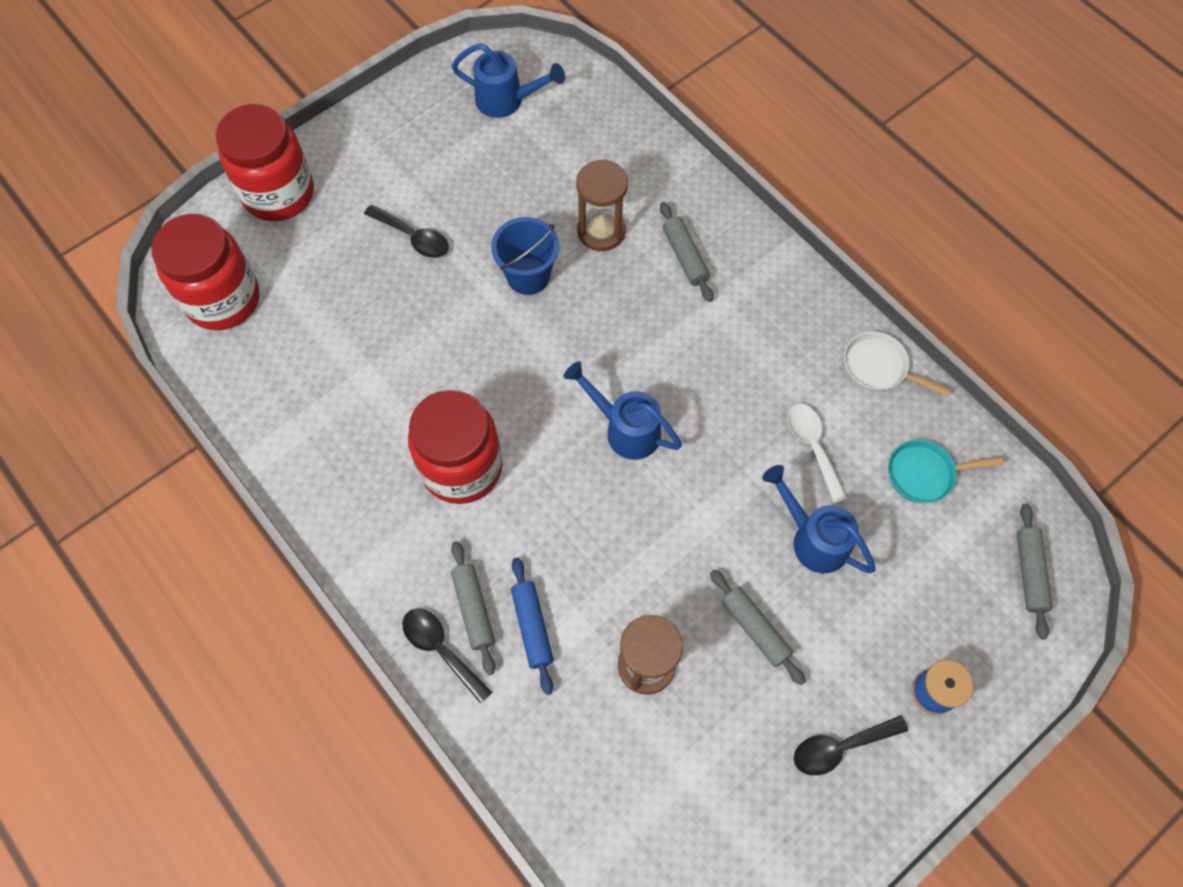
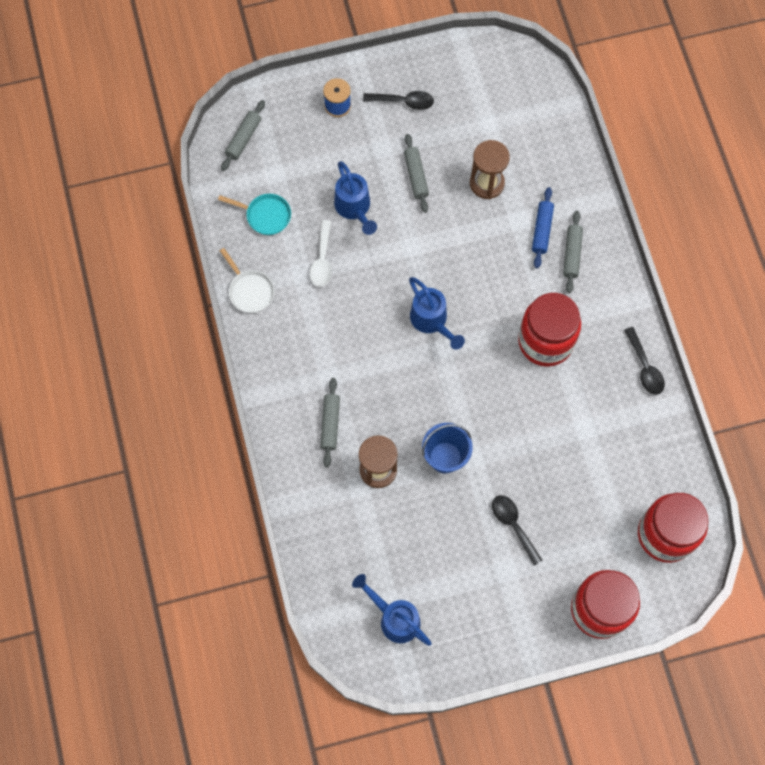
camera: 155 degrees left, 5 degrees up
black spoon [402,609,492,704] -> black spoon moved to [624,327,665,395]

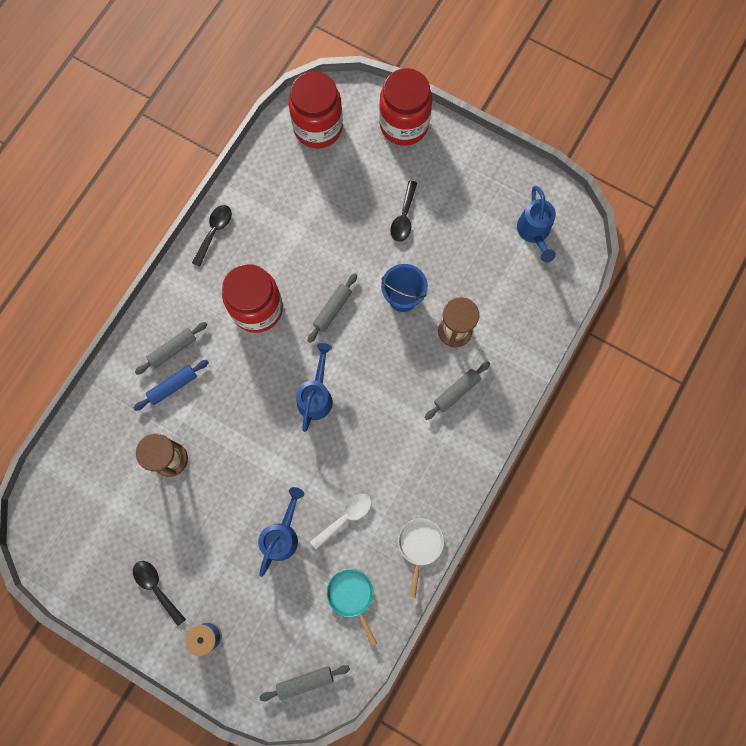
camera: 135 degrees left, 5 degrees up
grey rolling pin [404,134,429,213] -> grey rolling pin moved to [307,273,357,343]

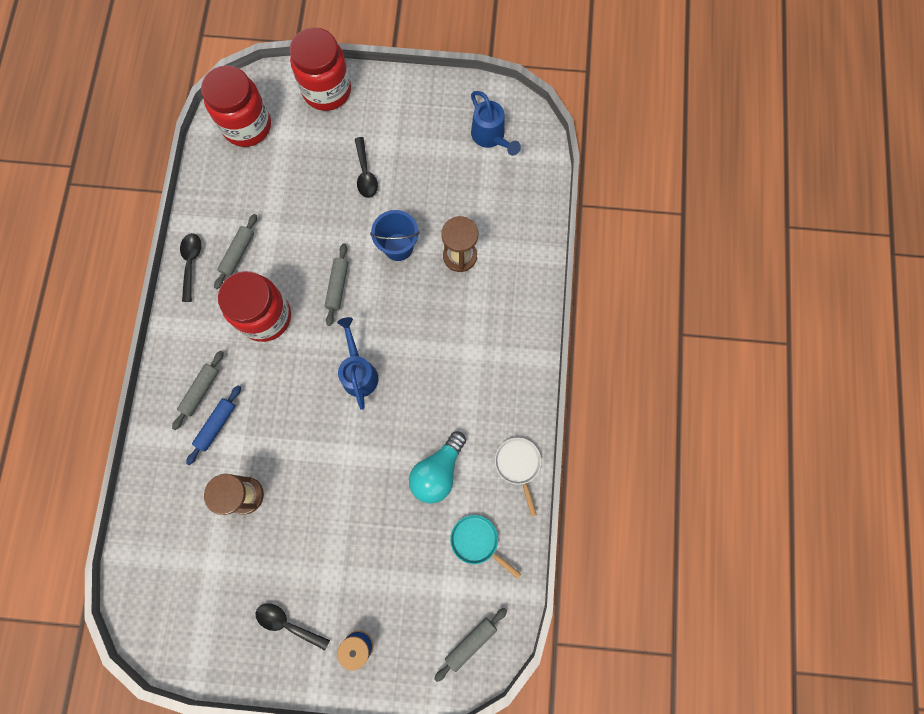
camera: 25 degrees left, 0 degrees up
blue watering can [258,487,304,577] -> none
white spoon [310,494,371,549] -> turquoise light bulb [409,432,466,504]
grey rolling pin [424,361,490,420] -> grey rolling pin moved to [214,214,257,289]

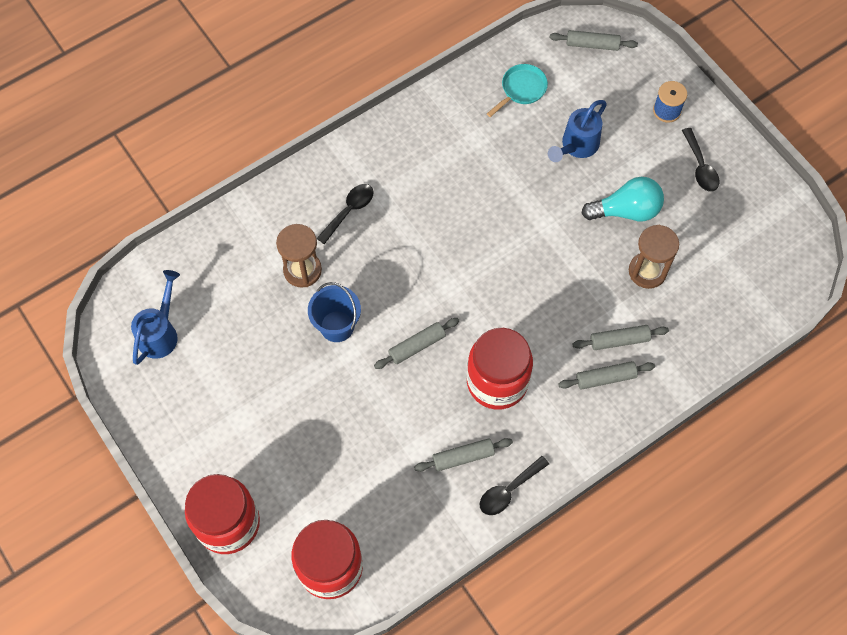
camera: 130 degrees left, 10 degrees down
blue rolling pin [186,386,241,465] -> grey rolling pin [572,325,669,350]
blue watering can [337,317,378,410] -> blue watering can moved to [548,100,607,162]
black spoon [355,137,378,198] -> black spoon moved to [317,184,374,244]
turquoise light bulb [409,432,466,504] -> turquoise light bulb moved to [582,177,664,221]
turquoise pan [450,515,521,579] -> turquoise pan turned 135 degrees counterclockwise [487,64,548,117]
white pan [495,438,541,516] -> none

